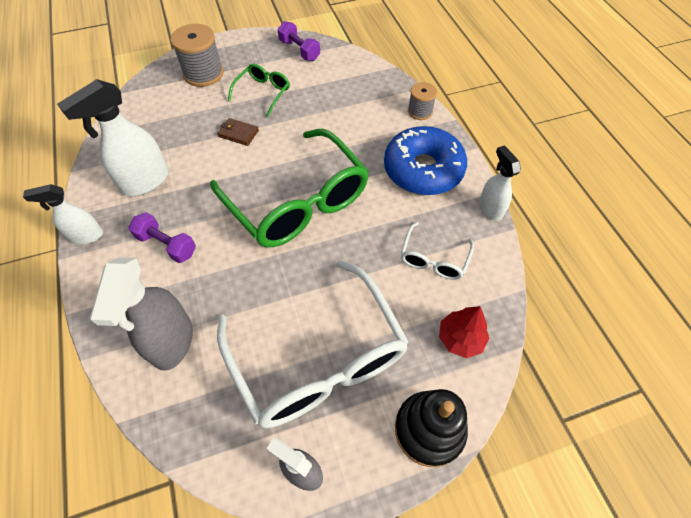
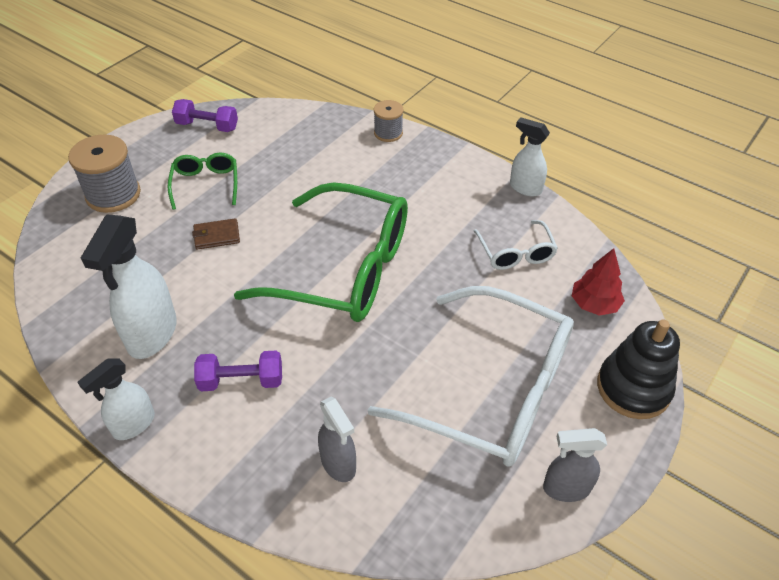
camera: 35 degrees left, 10 degrees down
grey spray bottle [90,257,193,371] -> grey spray bottle [318,397,356,482], size x0.61
blue donut [384,126,467,195] -> none

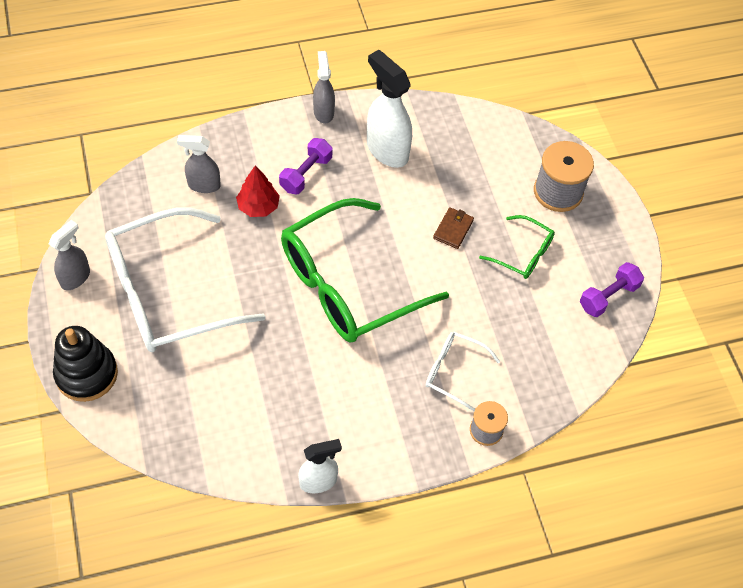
camera: 125 degrees right, 10 degrees up
white spray bottle [77,359,155,440] -> grey spray bottle [313,51,335,124]
white glasses [474,220,558,270] -> white glasses moved to [426,332,501,411]
red tree [572,248,625,316] -> red tree moved to [236,166,280,217]

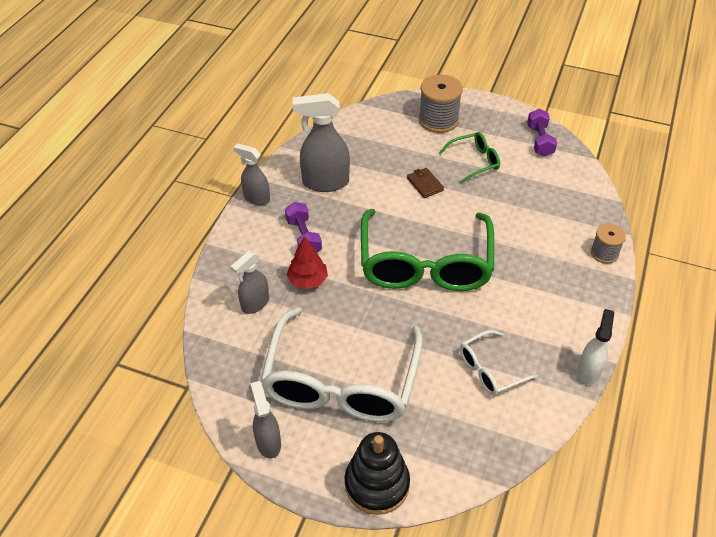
camera: 50 degrees left, 10 degrees down
white spray bottle [367,50,412,168] -> grey spray bottle [293,93,350,192]
white glasses [426,332,501,411] -> white glasses moved to [460,330,538,396]

